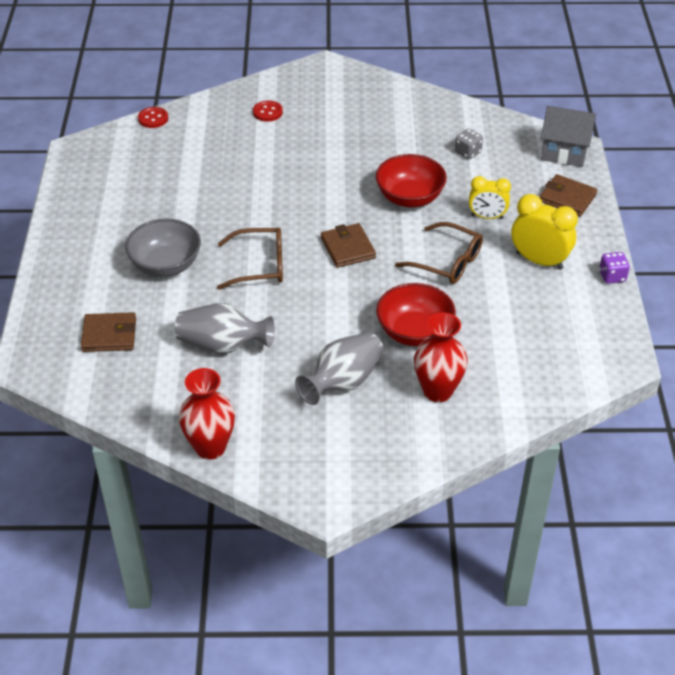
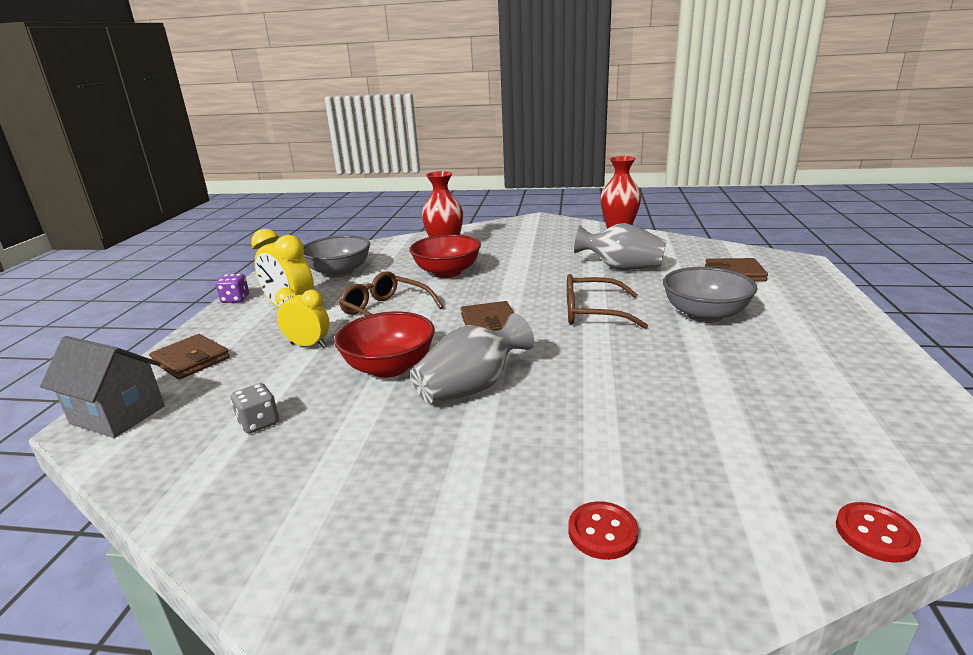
camera: 170 degrees left, 20 degrees down
grey vase [295,332,384,405] -> grey vase moved to [411,313,534,404]
none -> grey bowl [303,235,370,278]

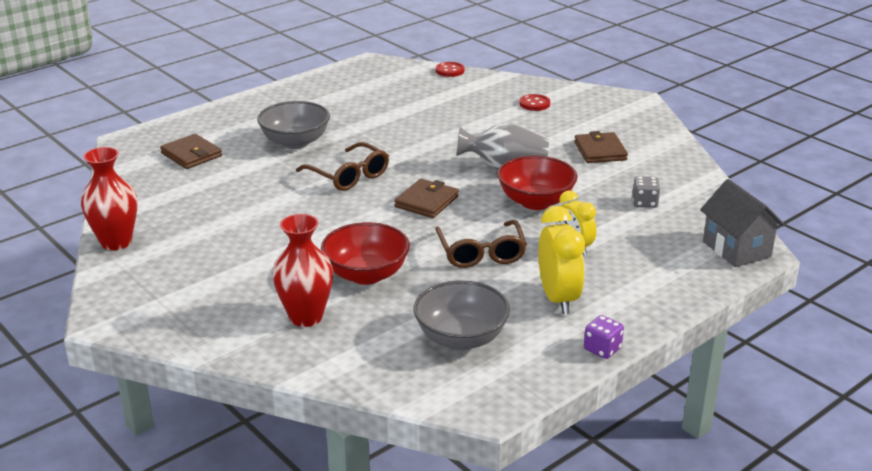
camera: 140 degrees left, 5 degrees up
brown wallet [149,334,230,379] -> brown wallet moved to [574,131,628,163]
grey vase [574,223,666,270] -> none

